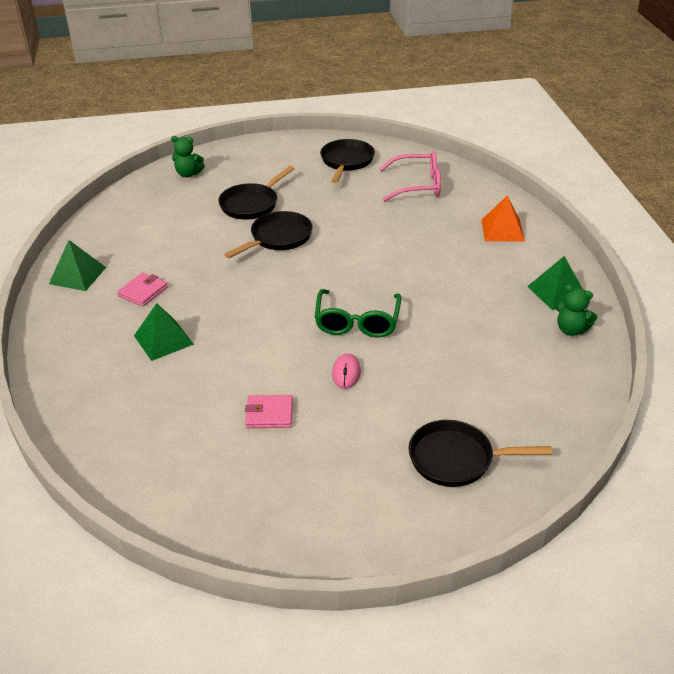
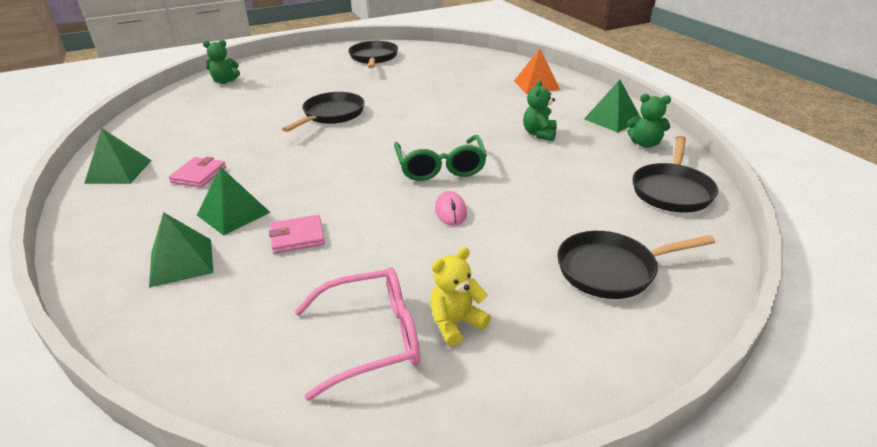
camera: 15 degrees left, 5 degrees down
black pan [218,166,295,219] -> black pan moved to [633,136,718,213]
pink wallet [245,395,293,428] -> pink wallet moved to [269,215,325,254]
pink glasses [379,152,441,202] -> pink glasses moved to [295,267,420,401]
none -> green pyramid [149,212,213,288]
none -> yellow teddy bear [430,247,491,346]
none -> green teddy bear [523,80,557,141]

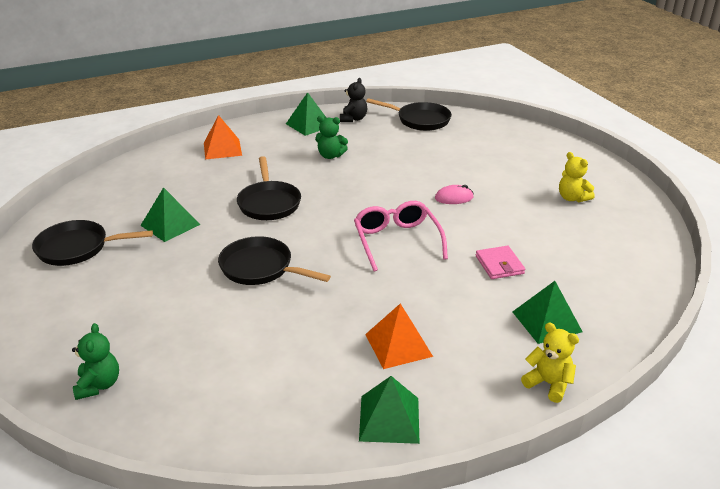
camera: 90 degrees left, 0 degrees up
pink wallet [169,157,226,188] -> orange pyramid [365,304,433,369]
green pyramid [197,167,270,236] -> green pyramid moved to [140,187,200,242]
pink glasses [295,267,420,401] -> pink glasses moved to [354,201,448,272]
green glasses [394,135,487,181] -> none
black pan [557,231,715,299] -> black pan moved to [237,156,301,220]
green teddy bear [627,94,671,148] -> black teddy bear [340,78,367,122]
none -> yellow teddy bear [521,323,579,403]

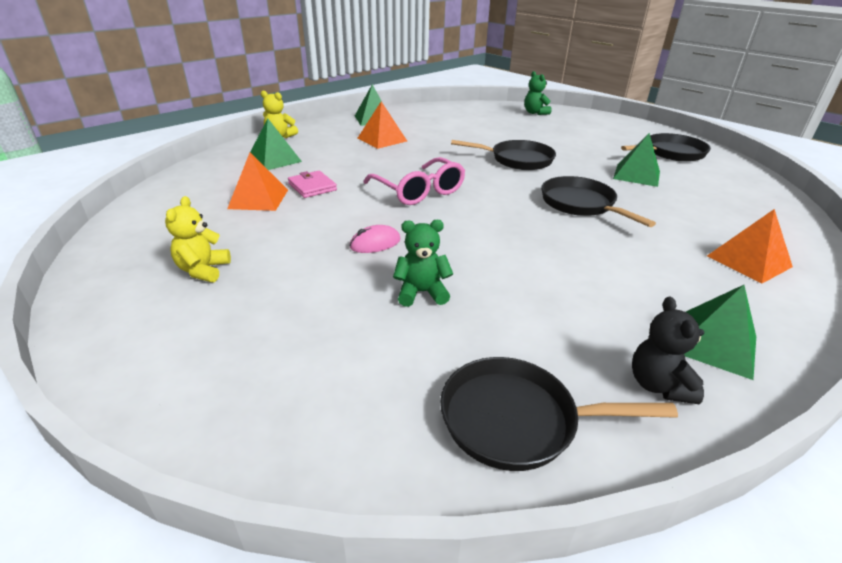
camera: 160 degrees right, 0 degrees up
green teddy bear [315,116,348,159] -> green teddy bear moved to [393,220,453,307]
yellow teddy bear [559,152,594,202] -> yellow teddy bear turned 120 degrees counterclockwise [165,196,231,282]
none -> orange pyramid [227,152,288,211]

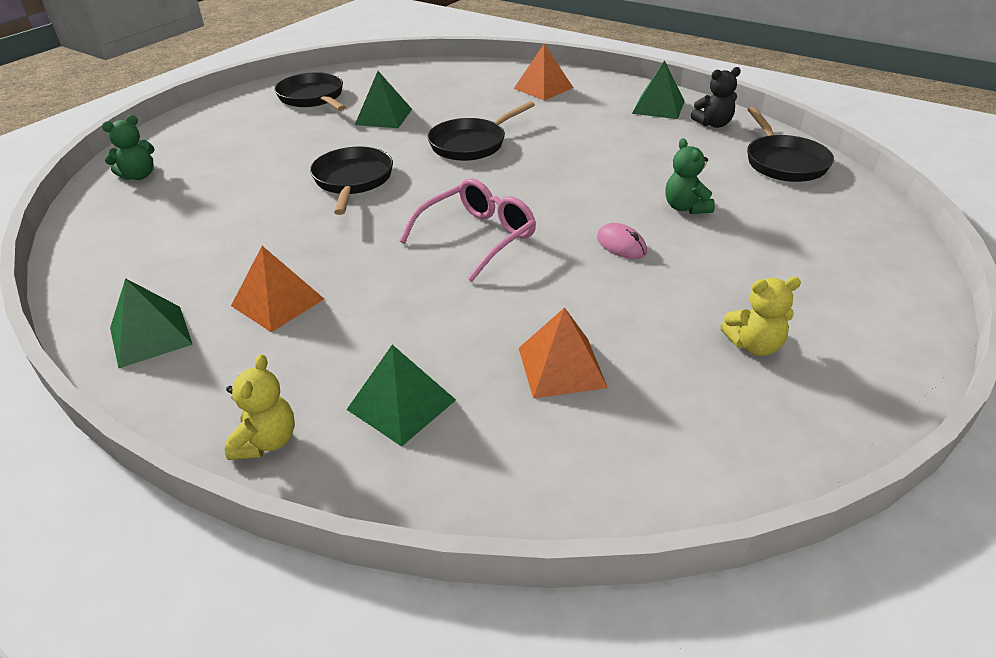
camera: 100 degrees left, 5 degrees up
pink wallet [288,171,337,198] -> none

